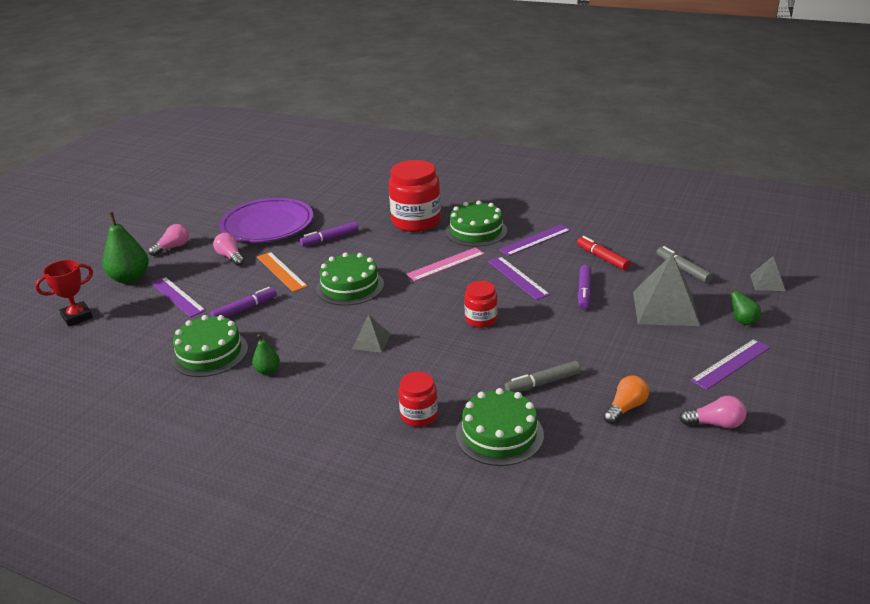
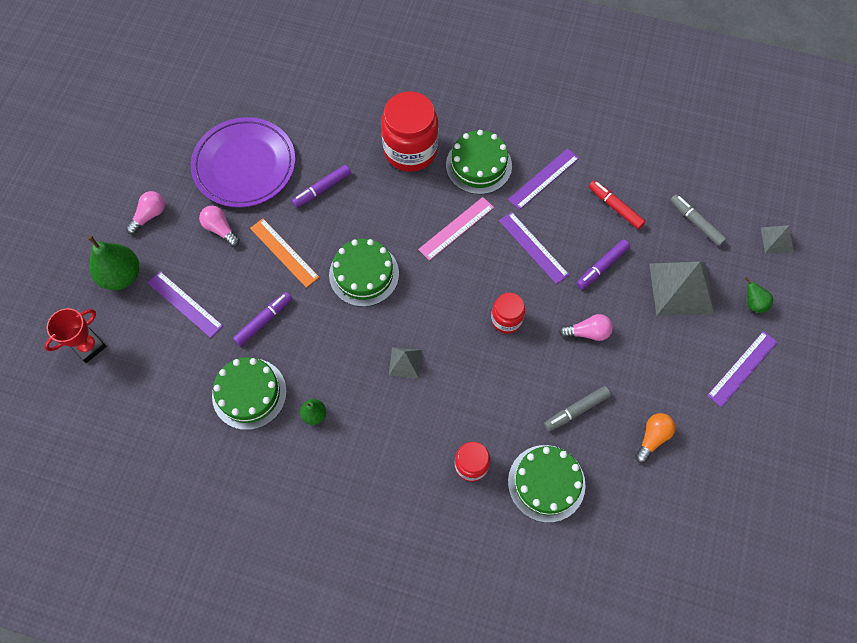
camera: 10 degrees left, 35 degrees up
purple marker [578,265,591,309] -> purple marker turned 45 degrees clockwise [576,239,630,289]
pink light bulb [679,396,746,429] -> pink light bulb moved to [559,314,613,341]

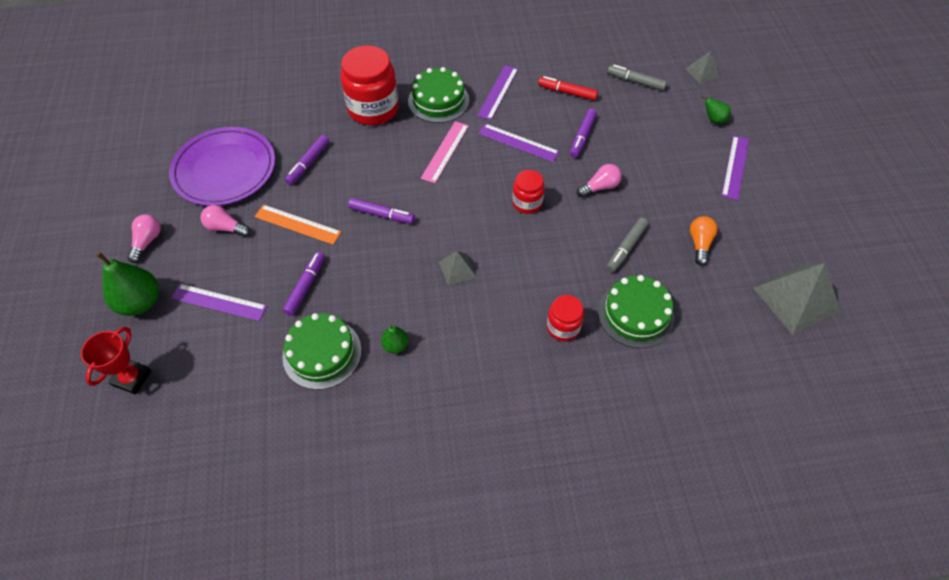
camera: 25 degrees left, 10 degrees down
green cake [329,239,399,307] -> purple marker [348,198,415,224]
grey pyramid [649,262,714,316] -> grey pyramid moved to [753,263,841,335]

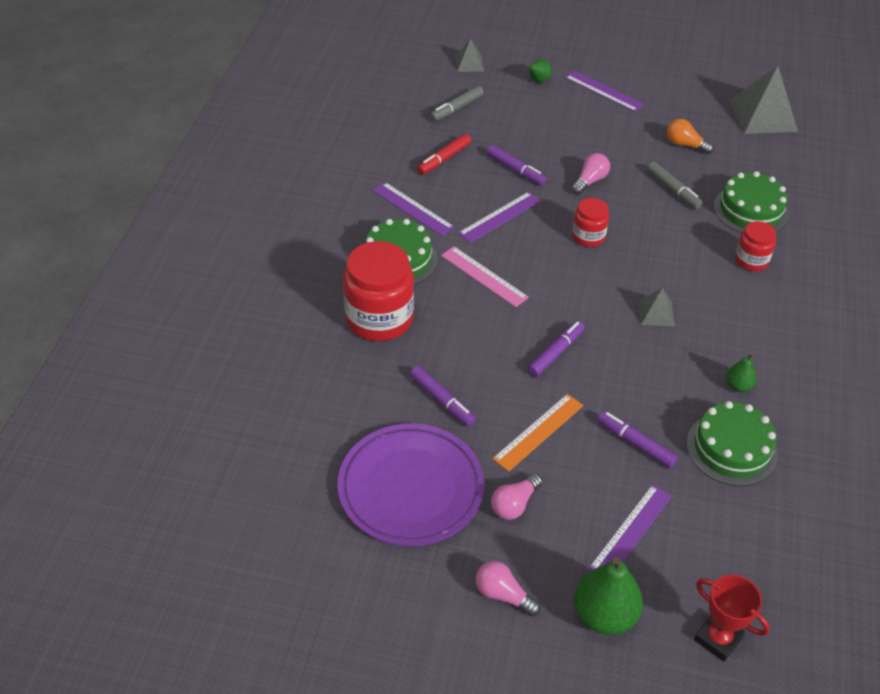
camera: 70 degrees left, 10 degrees down
pink light bulb [577,164,622,198] -> pink light bulb turned 45 degrees clockwise [572,153,610,195]

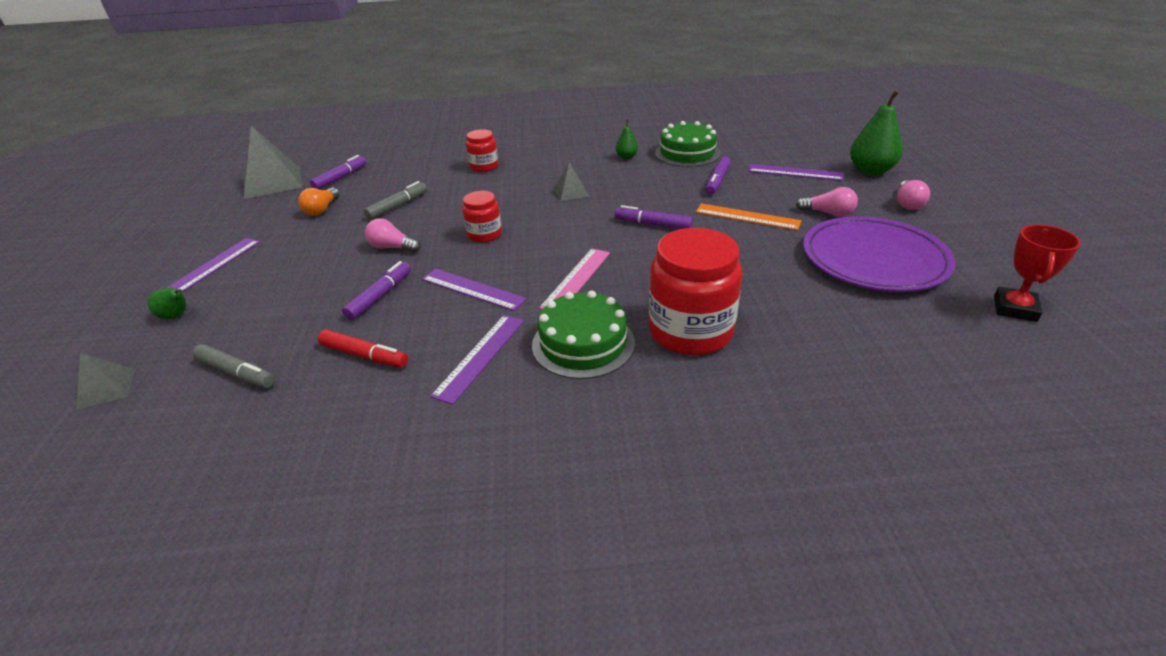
camera: 105 degrees left, 10 degrees down
purple marker [410,366,476,426] -> purple marker moved to [310,155,367,189]
red trophy [694,575,770,662] -> red trophy moved to [994,225,1081,322]
green cake [714,171,789,233] -> none

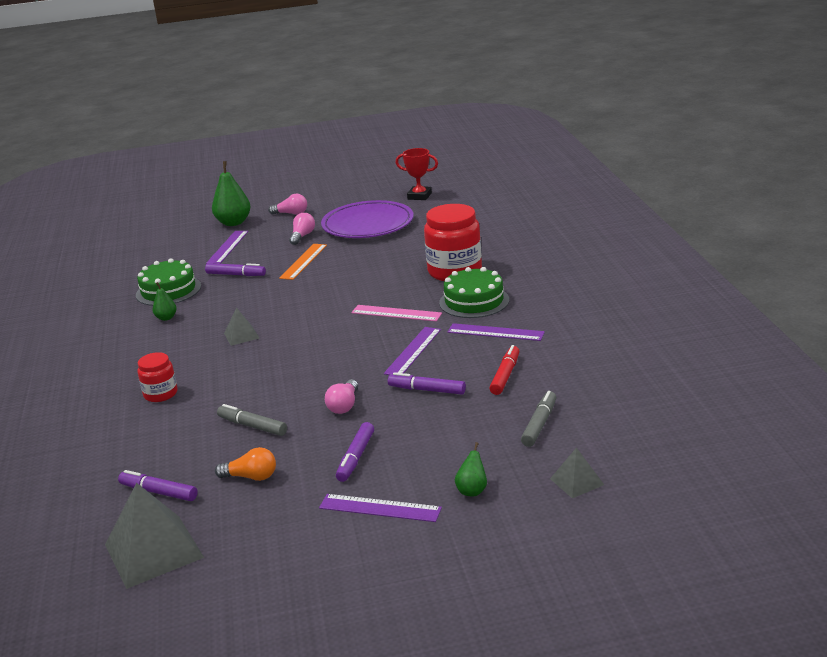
camera: 95 degrees left, 10 degrees down
red jar [462,191,502,243] -> none
purple marker [615,205,693,229] -> purple marker moved to [336,422,374,482]

